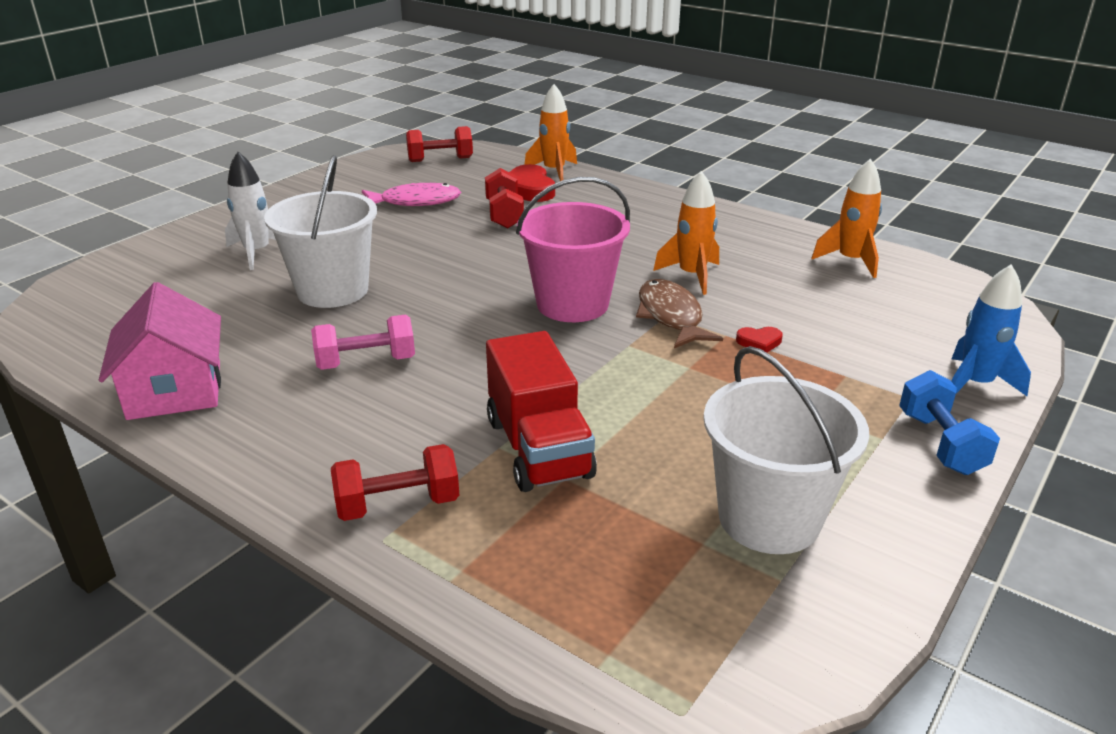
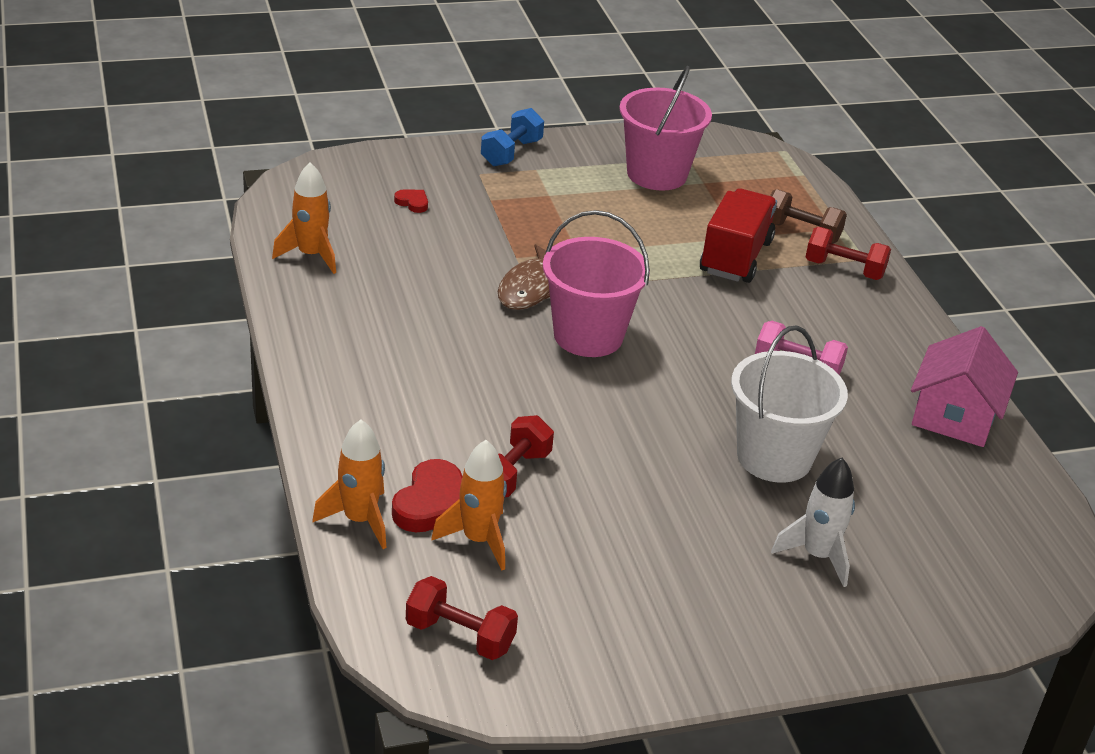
camera: 145 degrees left, 5 degrees up
pink fish [362,183,461,206] -> none
orange rocket [653,171,719,295] -> orange rocket moved to [431,440,507,570]
white bucket [703,346,869,554] -> pink bucket [619,66,712,190]
red heart [736,327,783,353] -> red heart moved to [394,189,428,213]
blue rocket [951,264,1031,396] -> none
none -> brown dumbbell [770,189,847,243]

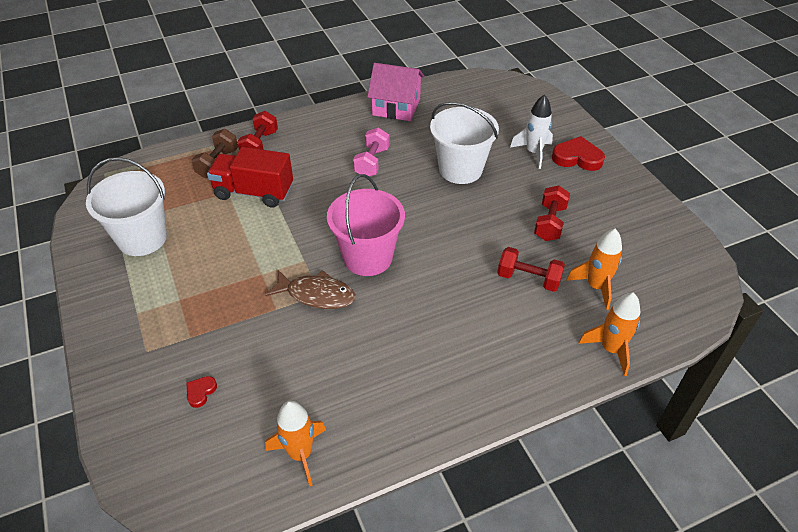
camera: 95 degrees left, 10 degrees up
red heart [392,459,463,532] -> red heart moved to [552,136,605,171]
red dumbbell [406,576,518,660] -> red dumbbell moved to [534,186,570,241]
blue dumbbell [481,108,544,166] -> none
pink bucket [619,66,712,190] -> white bucket [86,157,167,256]

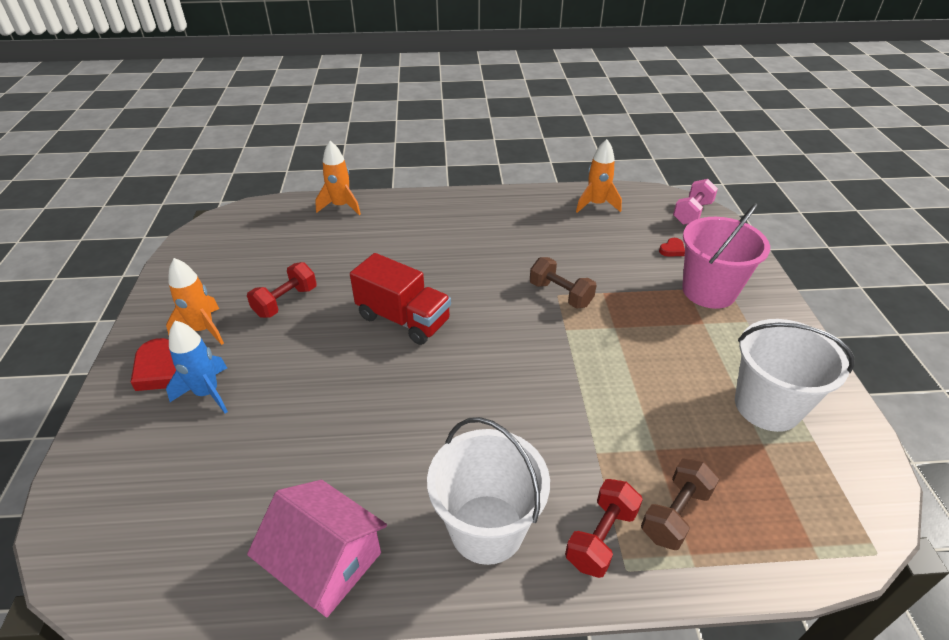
camera: 160 degrees left, 5 degrees down
red truck [207,147,293,207] -> red truck moved to [350,253,451,345]
brown fish [265,270,356,309] -> brown dumbbell [530,257,597,309]
pink bucket [327,174,405,276] -> pink bucket moved to [682,203,770,309]
pink dumbbell [353,128,390,176] -> pink dumbbell moved to [673,179,718,225]
white bucket [430,102,499,184] -> white bucket moved to [427,417,550,565]
red dumbbell [498,247,565,292] -> none
white rocket [510,94,553,169] -> blue rocket [166,321,228,413]
orange rocket [566,229,622,310] -> orange rocket moved to [166,258,224,345]

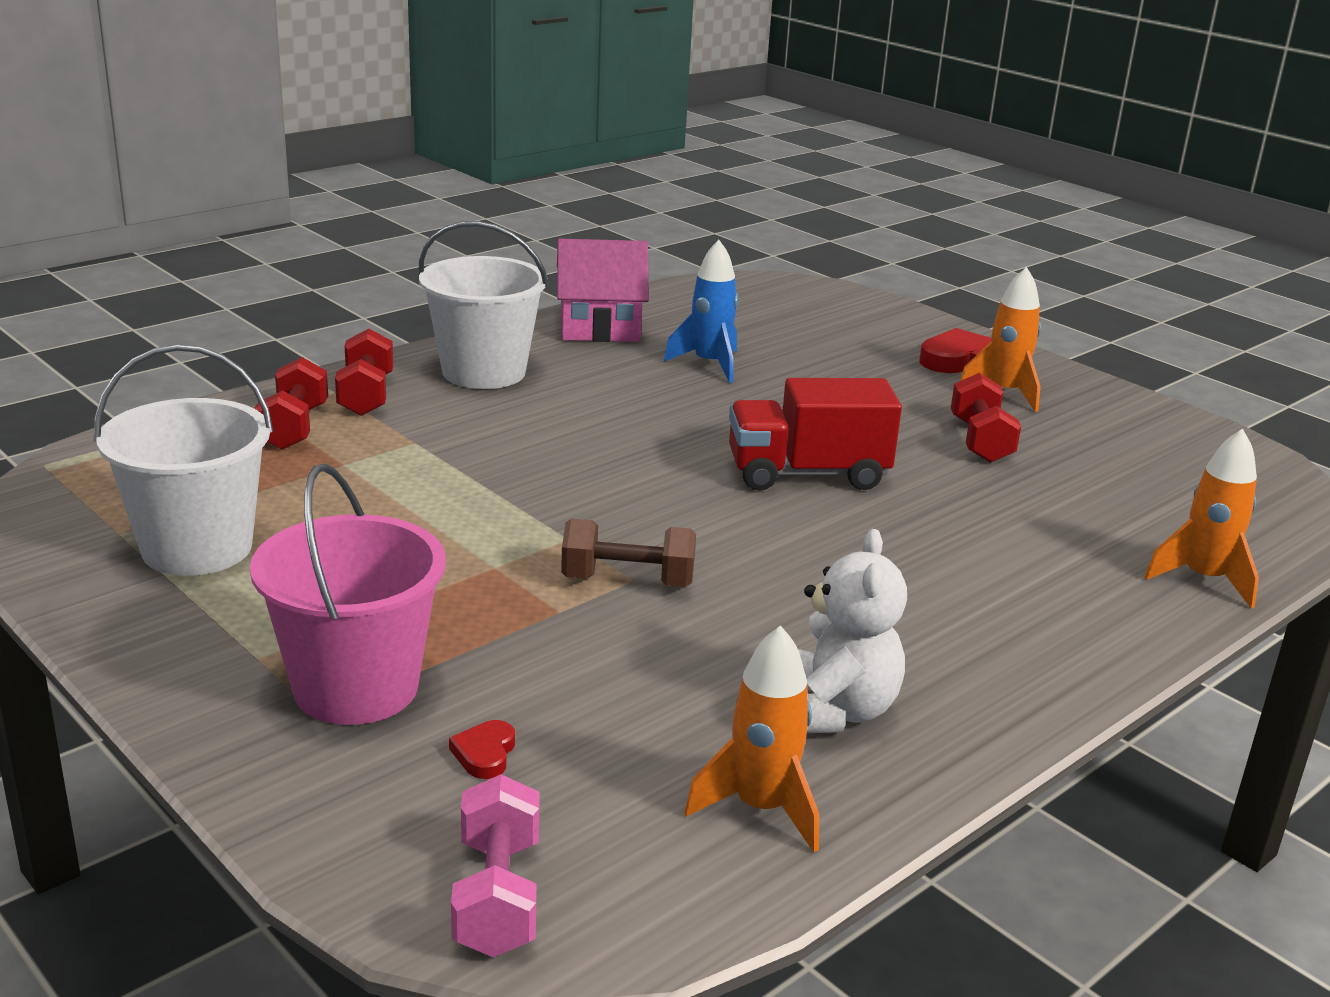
camera: 140 degrees right, 15 degrees down
blue rocket [166,321,228,413] -> blue rocket moved to [664,240,738,383]
brown dumbbell [641,458,719,550] -> red dumbbell [254,357,328,450]
none -> white teddy bear [798,529,907,733]

